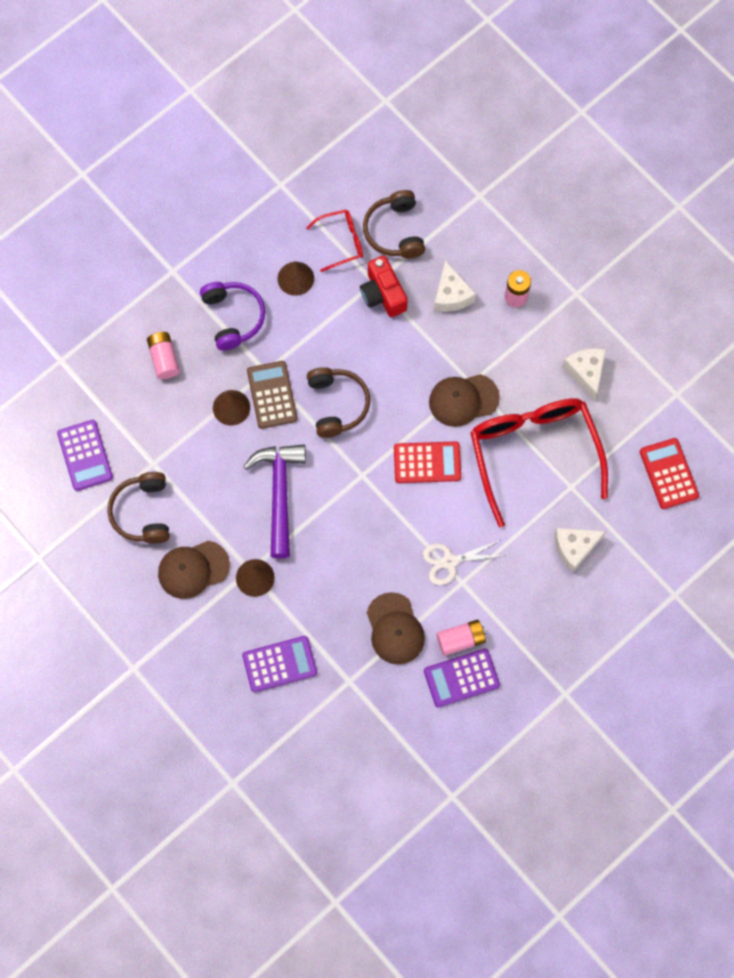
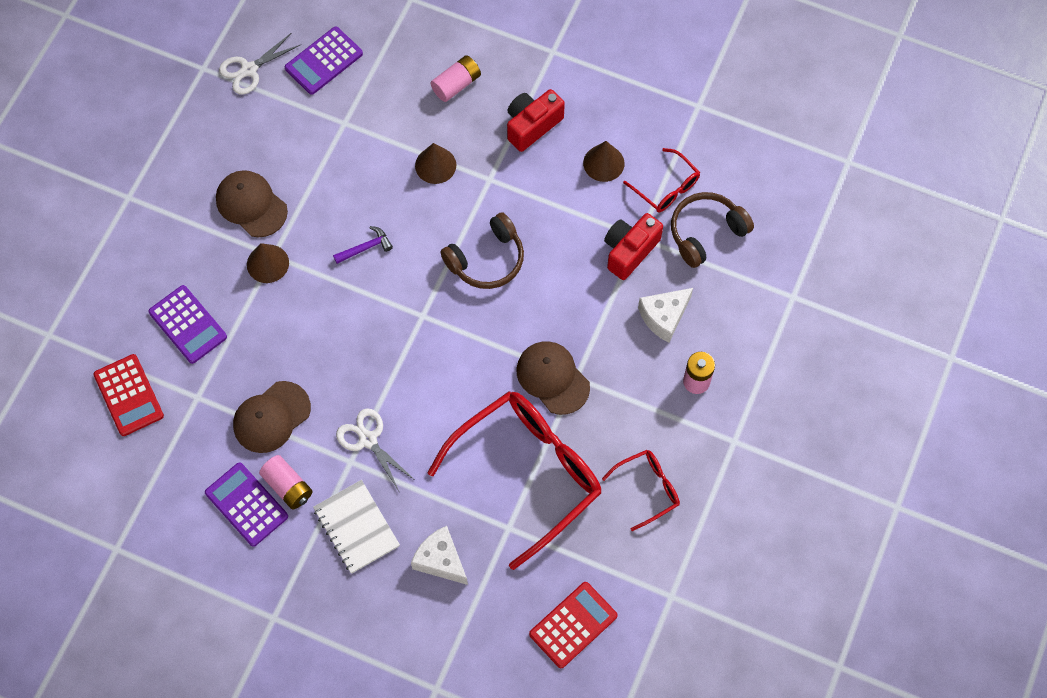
camera: 65 degrees right, 5 degrees down
brown headphones [107,472,170,544] -> none
purple headphones [200,282,265,351] -> red camera [507,89,565,152]
purple hammer [243,445,306,558] -> purple hammer [333,226,393,264], size x0.45
brown calculator [247,361,298,429] -> none
red calculator [394,441,461,483] -> red calculator moved to [93,354,164,436]
white cheese [563,348,606,400] -> red glasses [602,450,680,531]
none -> white scissors [219,33,302,95]
none -> white notebook [313,480,400,574]

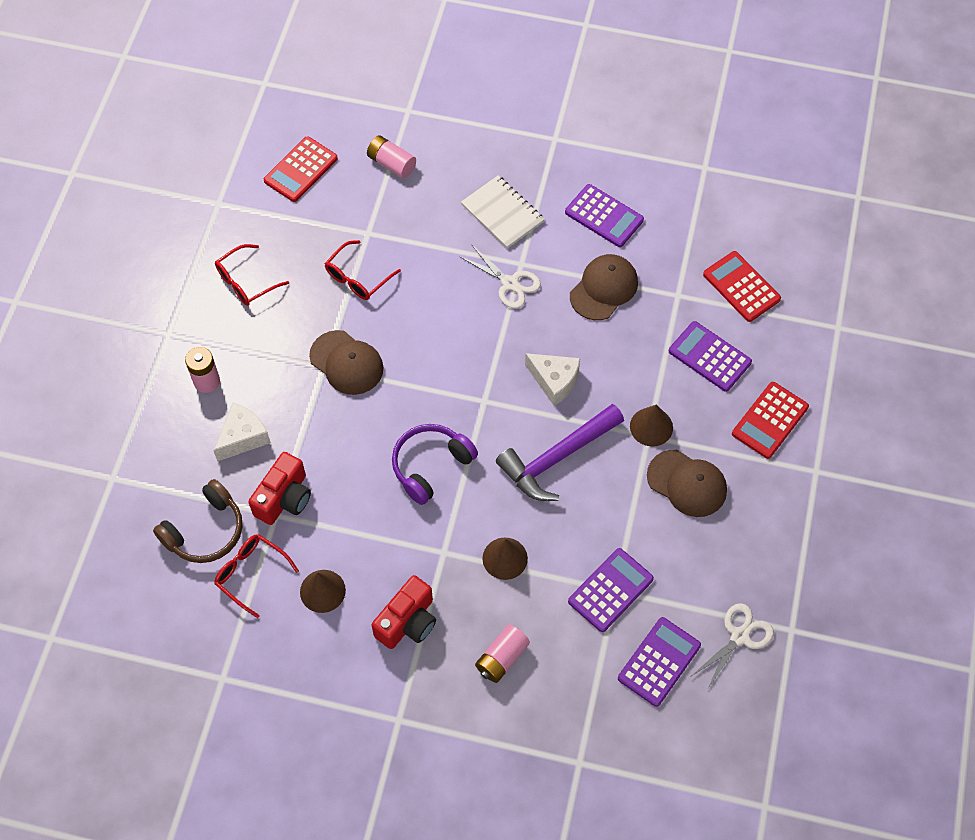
camera: 170 degrees right, 5 degrees down
pink battery [259,455,313,509] -> pink battery moved to [367,135,416,178]
purple hammer [333,226,393,264] -> purple hammer [496,404,624,501], size x2.20
white cheese [411,526,468,585] -> white cheese moved to [525,353,580,406]
red glasses [427,391,601,570] -> red glasses [324,240,401,300], size x0.47
brown headphones [441,212,524,289] -> purple headphones [392,424,478,505]
none -> purple calculator [568,548,654,632]
none -> red calculator [732,382,809,459]

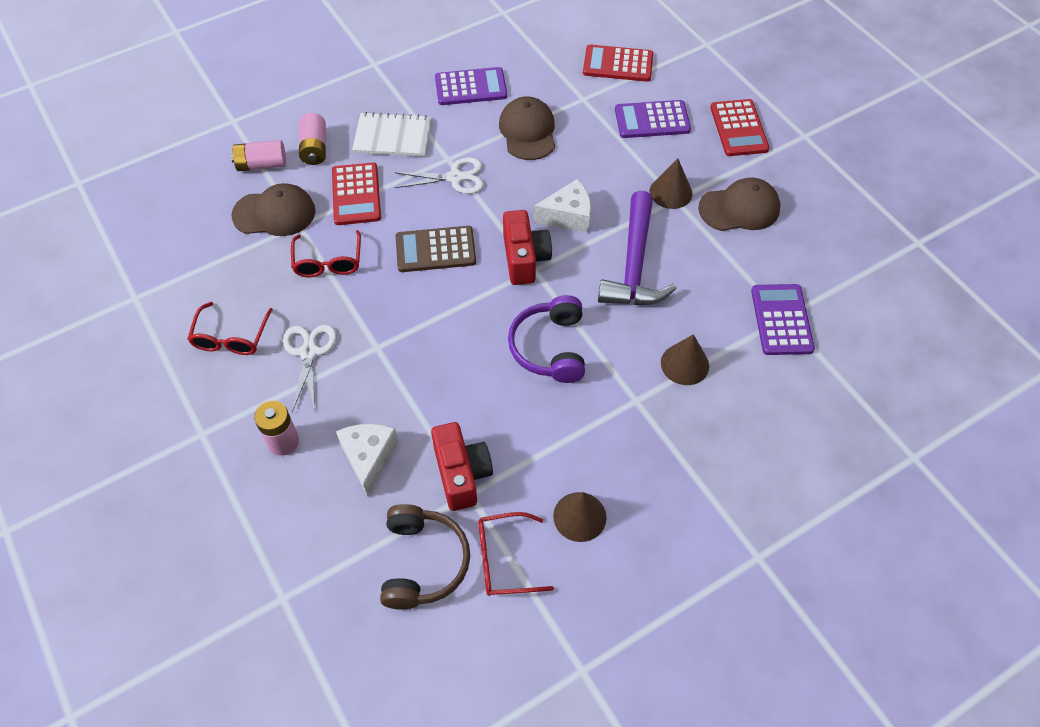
camera: 45 degrees left, 5 degrees down
red calculator [264,136,338,202] -> red calculator moved to [332,162,381,225]
brown cap [309,330,384,395] -> brown cap moved to [232,183,315,236]
red camera [372,575,436,649] -> red camera moved to [503,210,552,285]
pink battery [475,624,530,683] -> pink battery moved to [299,113,326,165]
purple calculator [618,617,701,707] -> none
white scissors [692,603,774,690] -> white scissors moved to [283,325,336,412]
none -> brown calculator [396,226,476,272]

